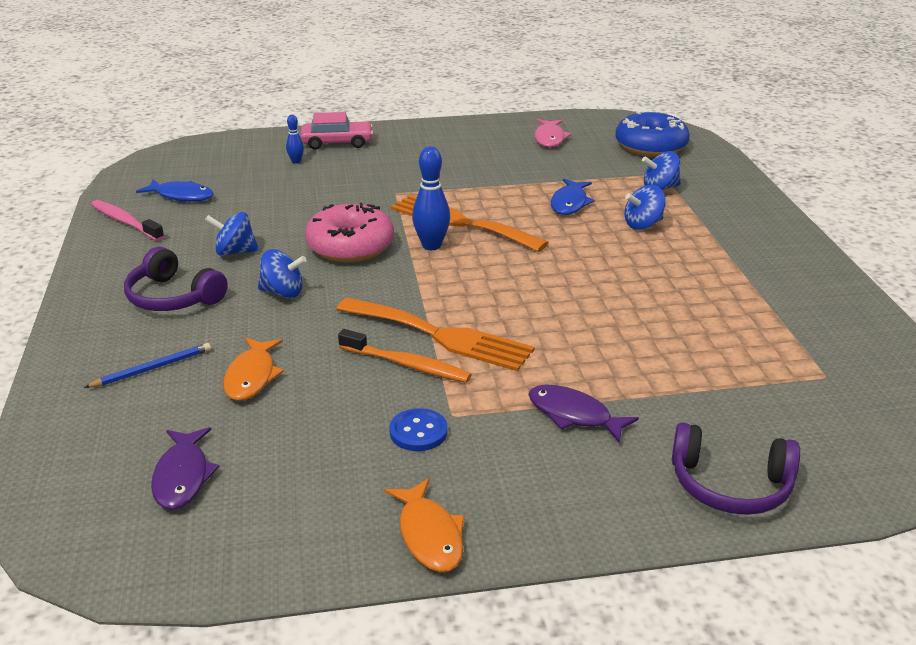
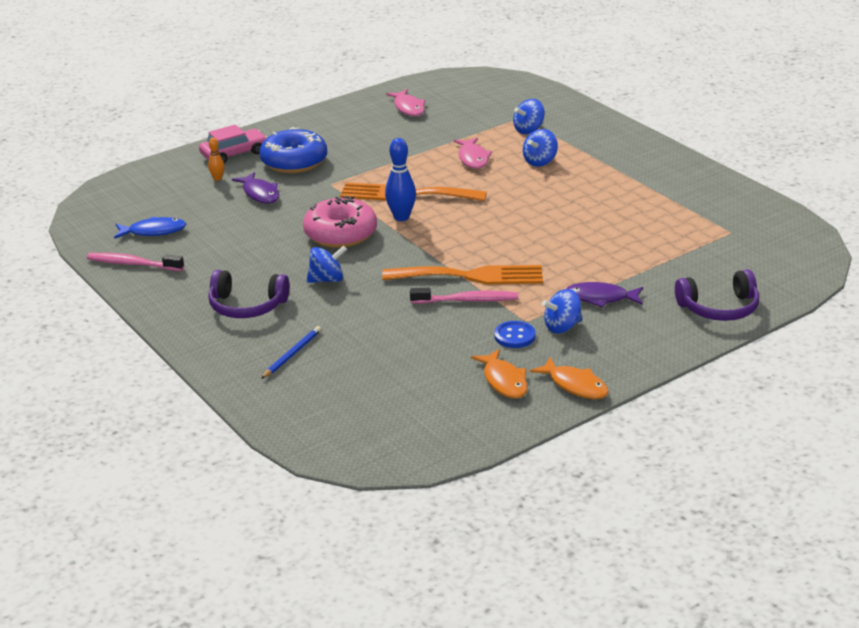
camera: 25 degrees left, 0 degrees up
purple fish [151,427,220,510] -> purple fish moved to [232,172,279,204]
blue spinning top [205,212,259,256] -> blue spinning top moved to [542,289,582,333]
orange fish [223,337,284,401] -> orange fish moved to [471,349,528,398]
blue bowling pin [286,115,304,164] -> orange bowling pin [208,138,224,181]
orange toothbrush [338,329,472,383] -> pink toothbrush [410,288,518,304]
blue fish [551,179,595,215] -> pink fish [454,137,492,169]
blue donut [615,111,690,157] -> blue donut moved to [259,127,327,173]

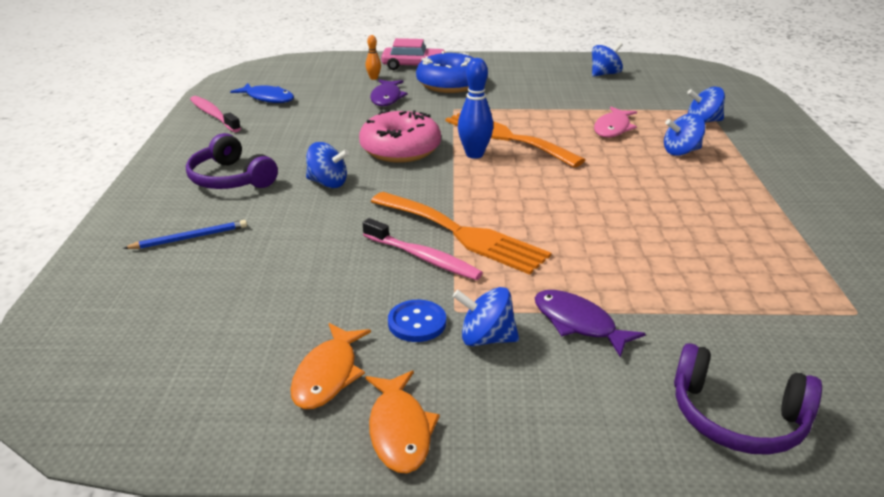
camera: 35 degrees right, 0 degrees up
pink fish [386,89,425,116] -> blue spinning top [592,42,623,77]

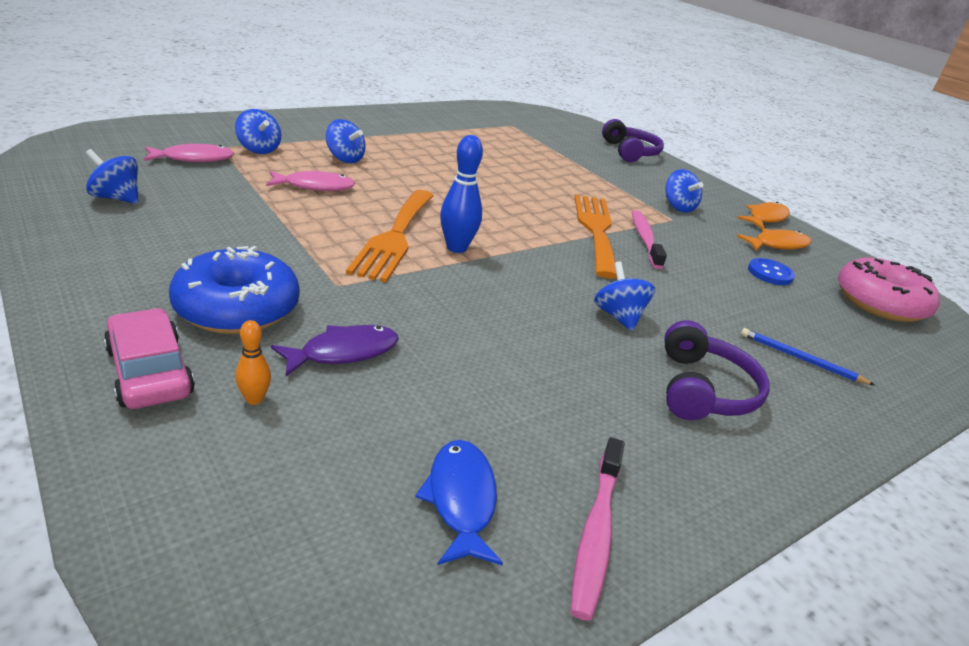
camera: 130 degrees left, 0 degrees up
pink donut [359,110,441,163] -> pink donut moved to [838,258,940,322]
blue button [388,300,446,342] -> blue button moved to [748,258,795,285]
purple fish [535,290,646,357] -> none
none -> pink fish [144,143,234,162]

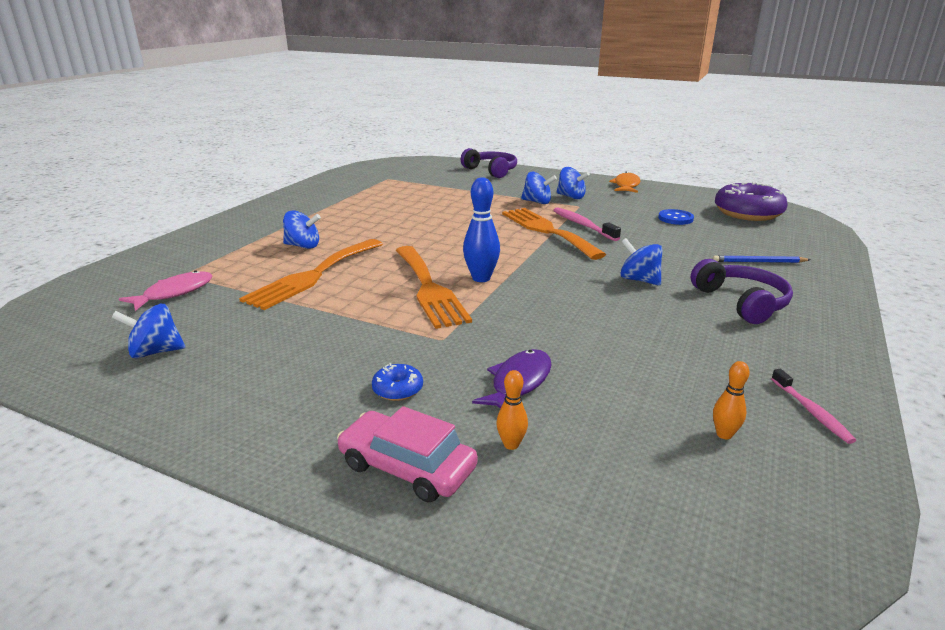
camera: 25 degrees left, 5 degrees down
blue donut [169,246,300,334] -> blue donut [372,363,423,401], size x0.44
blue spinning top [235,109,281,154] -> blue spinning top moved to [521,172,557,204]
pink fish [266,170,355,191] -> orange fork [239,239,383,310]
blue fish [415,440,503,566] -> orange bowling pin [713,361,750,439]
pink toothbrush [570,437,625,621] -> pink toothbrush [771,369,856,444], size x0.66
orange fish [737,229,811,251] -> none
pink donut [838,258,940,322] -> purple donut [715,182,788,221]

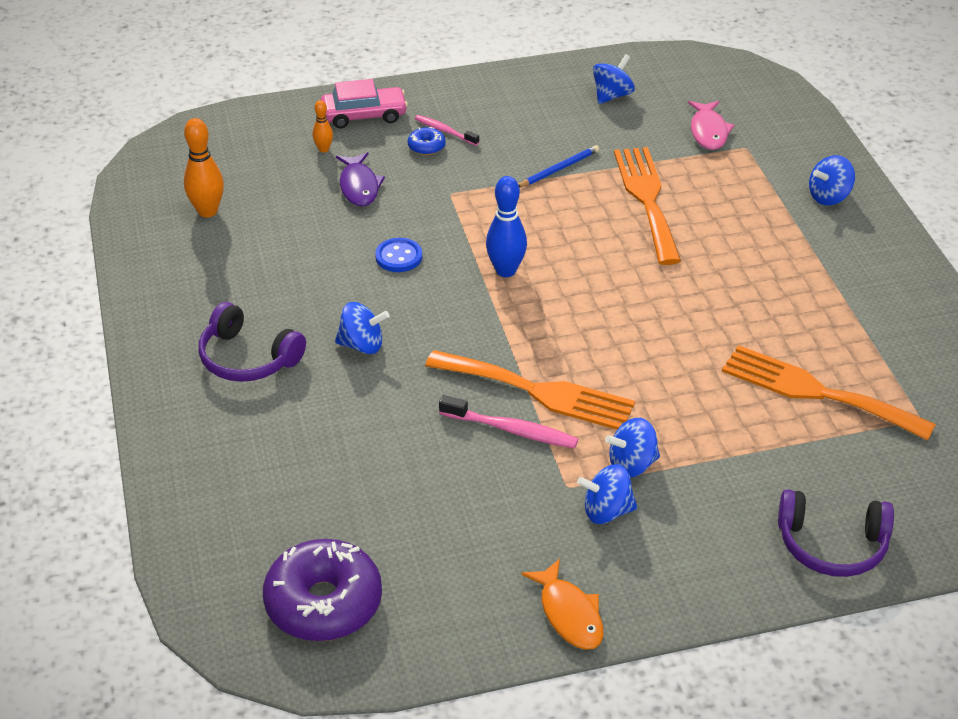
camera: 140 degrees right, 15 degrees up
blue spinning top [283,210,321,249] -> blue spinning top moved to [809,155,855,205]
orange fork [396,246,472,329] -> orange fork moved to [722,345,936,441]
blue button [658,209,694,225] -> blue button moved to [375,238,422,272]
blue pencil [713,255,811,263] -> blue pencil moved to [519,145,599,187]
orange bowling pin [713,361,750,439] -> orange bowling pin [184,118,224,217], size x1.82
pink toothbrush [771,369,856,444] -> pink toothbrush moved to [415,115,479,146]

